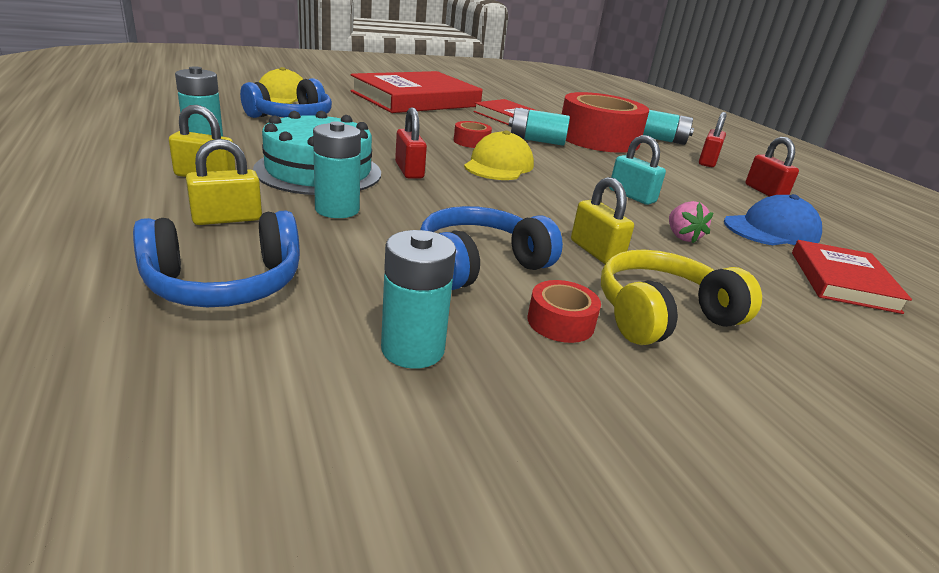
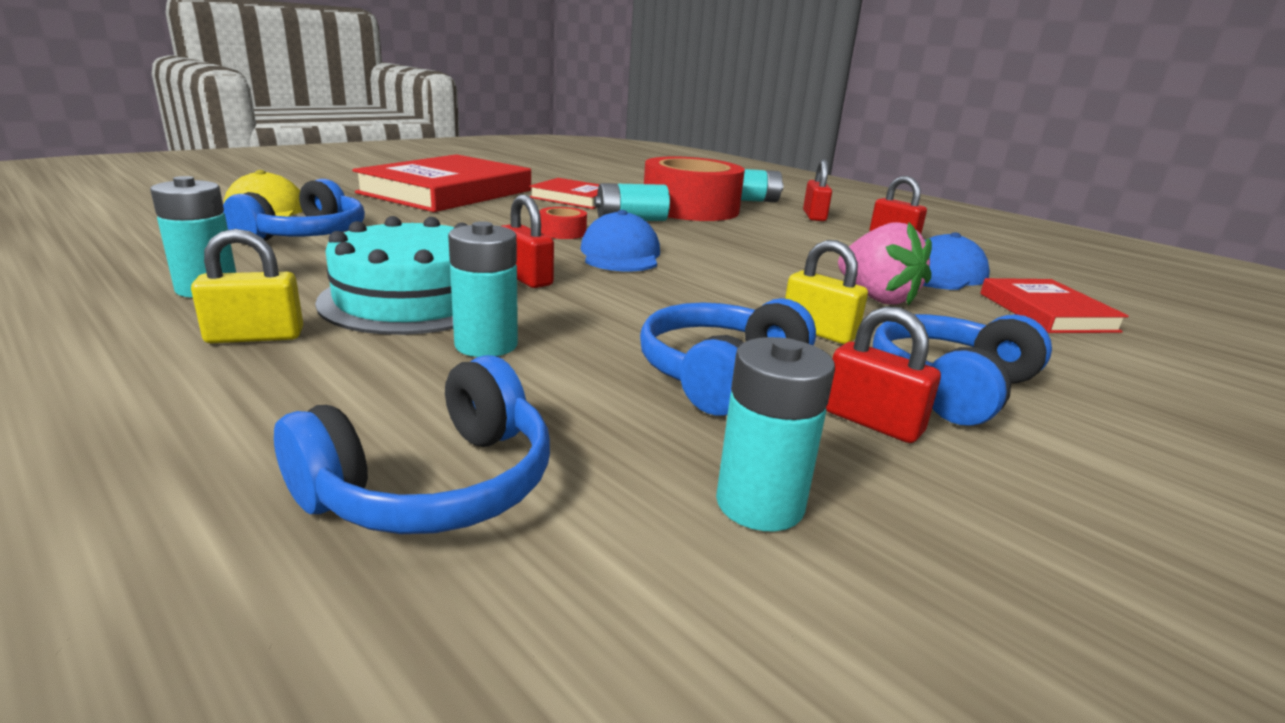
camera: 20 degrees left, 5 degrees down
yellow padlock [186,139,262,225] -> none
yellow cap [464,130,534,180] -> blue cap [580,210,660,271]
red tape [528,280,601,343] -> red padlock [826,306,941,443]
yellow headphones [601,249,762,345] -> blue headphones [873,314,1052,426]
turquoise padlock [609,135,666,205] -> none
pink strawberry [669,201,713,243] -> pink strawberry [838,222,932,306], size x1.72

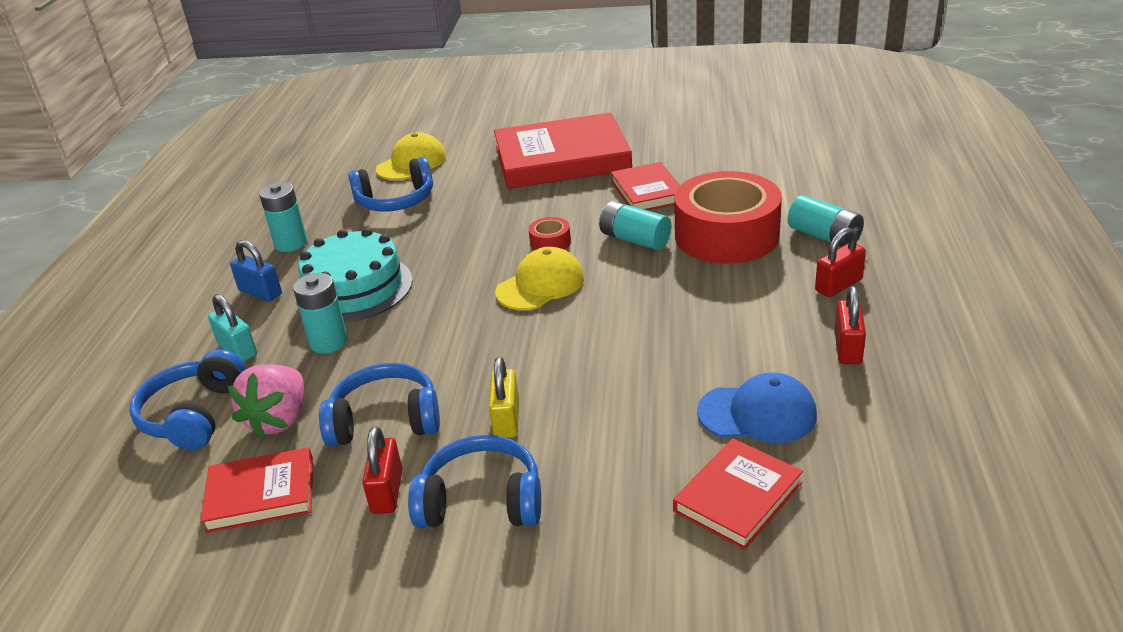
camera: 55 degrees right, 10 degrees up
yellow padlock [191,229,303,343] -> blue padlock [230,240,282,301]
blue headphones [274,355,550,534] -> blue headphones turned 90 degrees clockwise [129,349,245,450]
red padlock [502,195,554,288] -> none
blue cap [580,210,660,271] -> yellow cap [495,247,584,310]
turquoise battery [716,337,835,531] -> red book [200,447,313,533]
pink strawberry [838,222,932,306] -> pink strawberry moved to [227,364,304,439]
none -> turquoise padlock [208,294,257,362]

